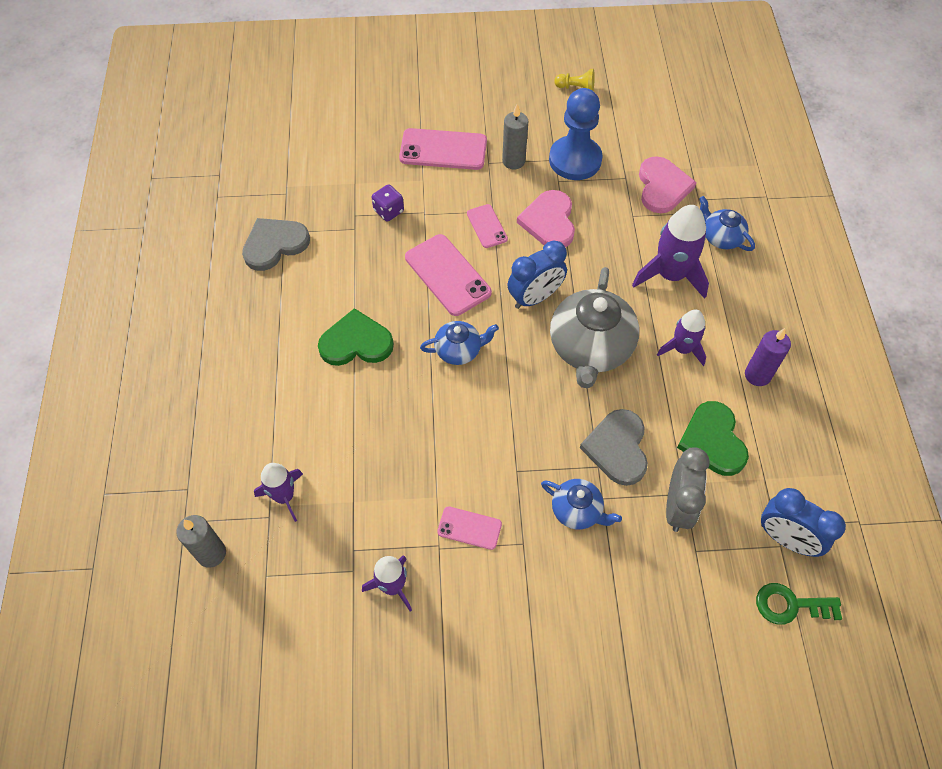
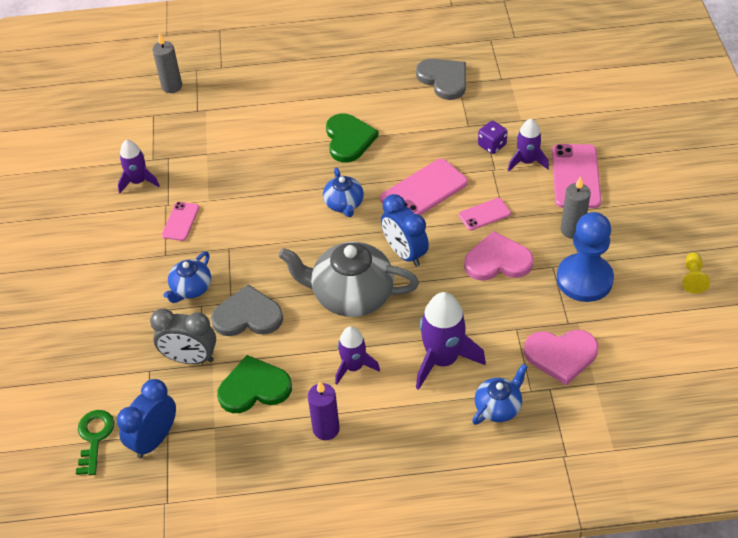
camera: 90 degrees right, 10 degrees down
purple rocket [254,463,303,522] -> purple rocket moved to [508,119,549,171]

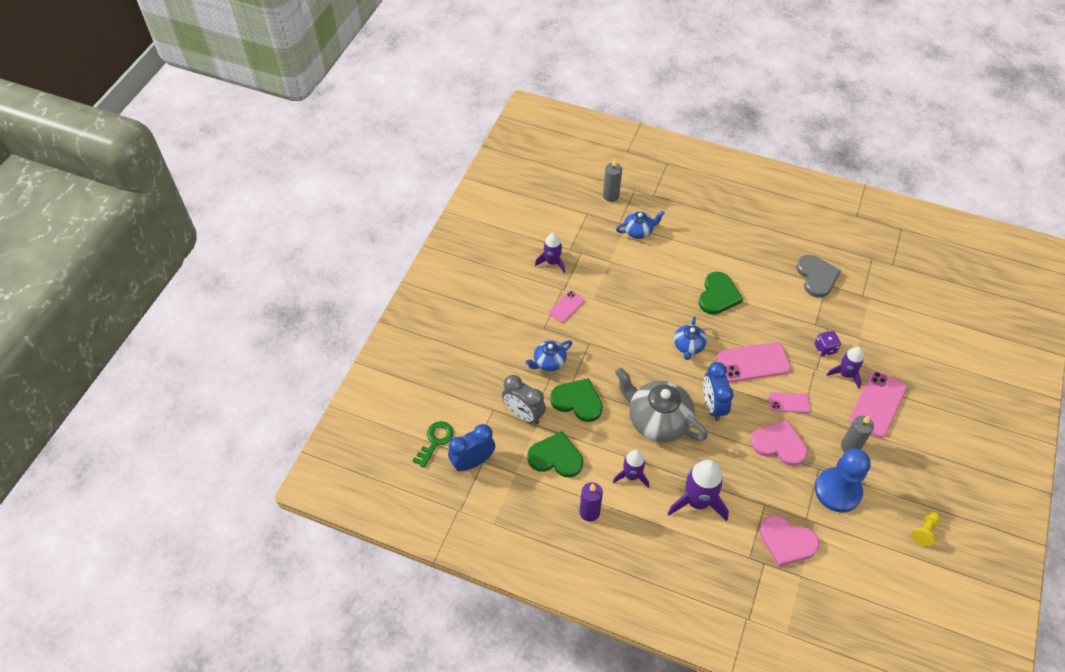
camera: 25 degrees right, 5 degrees up
grey heart [211,284,283,336] -> green heart [550,378,603,422]
blue teapot [472,364,528,425] -> blue teapot moved to [616,211,665,239]

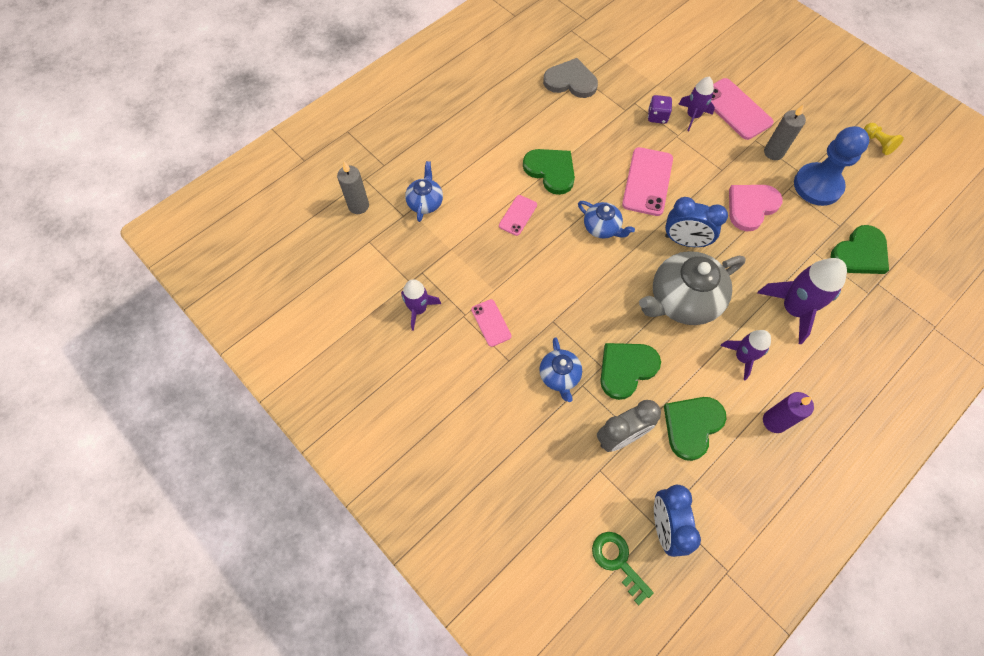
camera: 65 degrees left, 10 degrees up
pink heart [759,515,820,567] -> green heart [831,225,889,274]
pink phone [769,392,810,413] -> pink phone moved to [499,195,537,236]

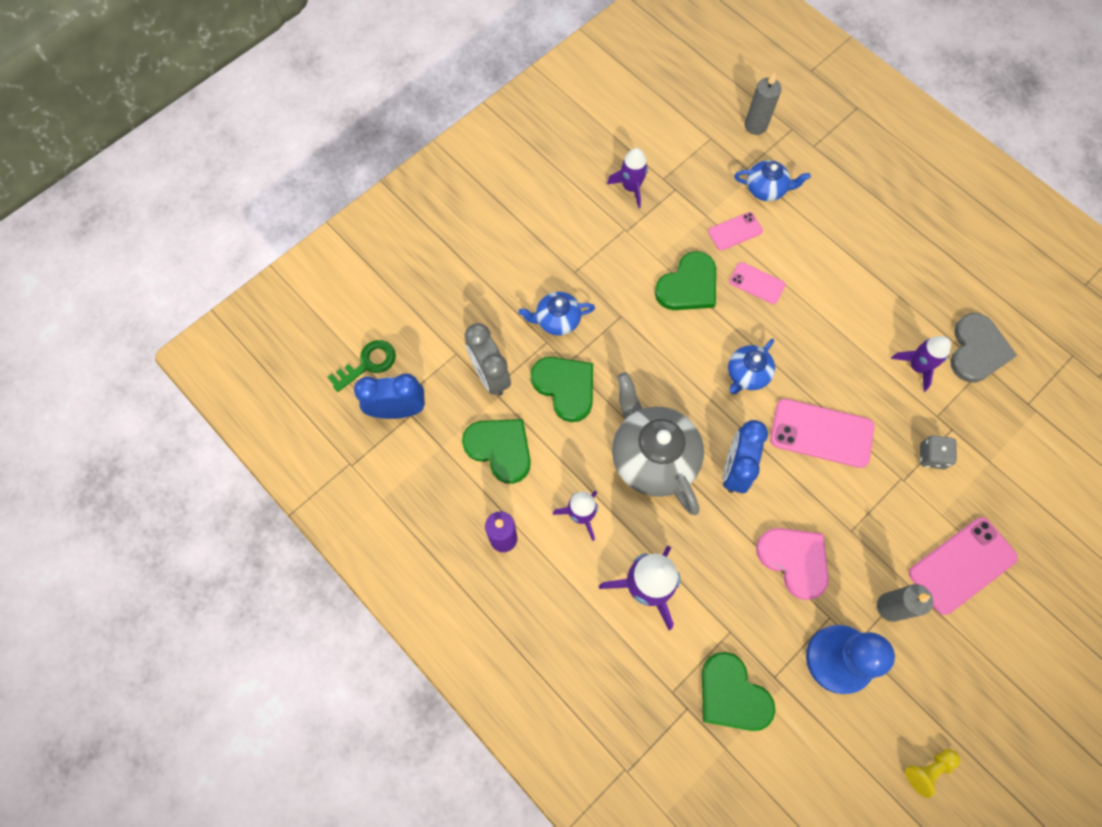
camera: 90 degrees right, 5 degrees up
pink phone [471,299,512,347] -> pink phone moved to [708,212,763,251]
green heart [523,149,575,195] -> green heart moved to [655,251,716,310]
purple dice [648,95,672,124] -> grey dice [920,435,957,469]
purple rocket [678,77,715,131] -> purple rocket moved to [891,336,951,392]

